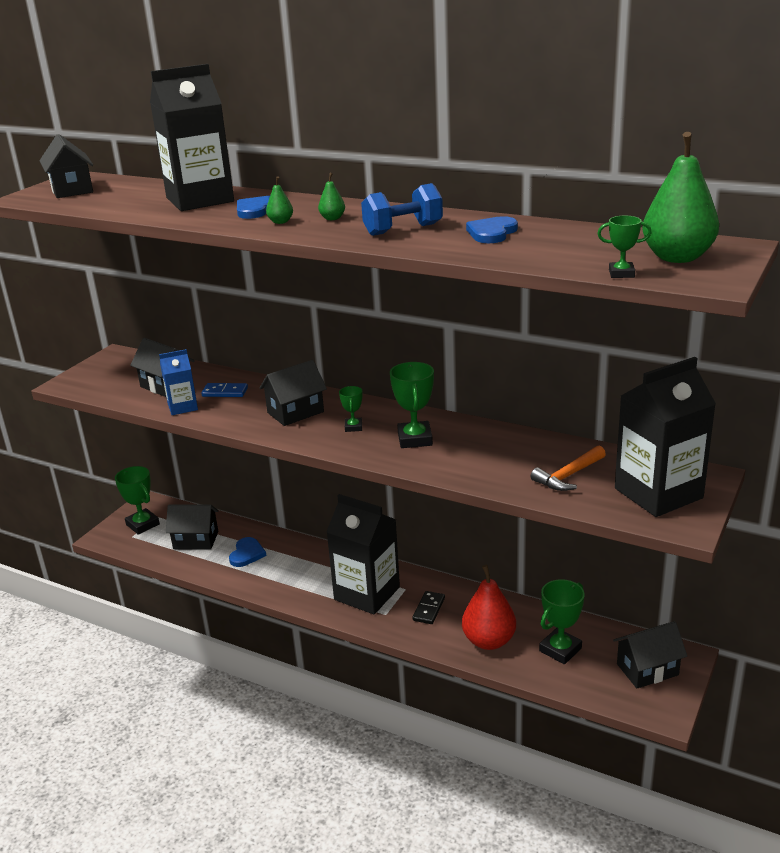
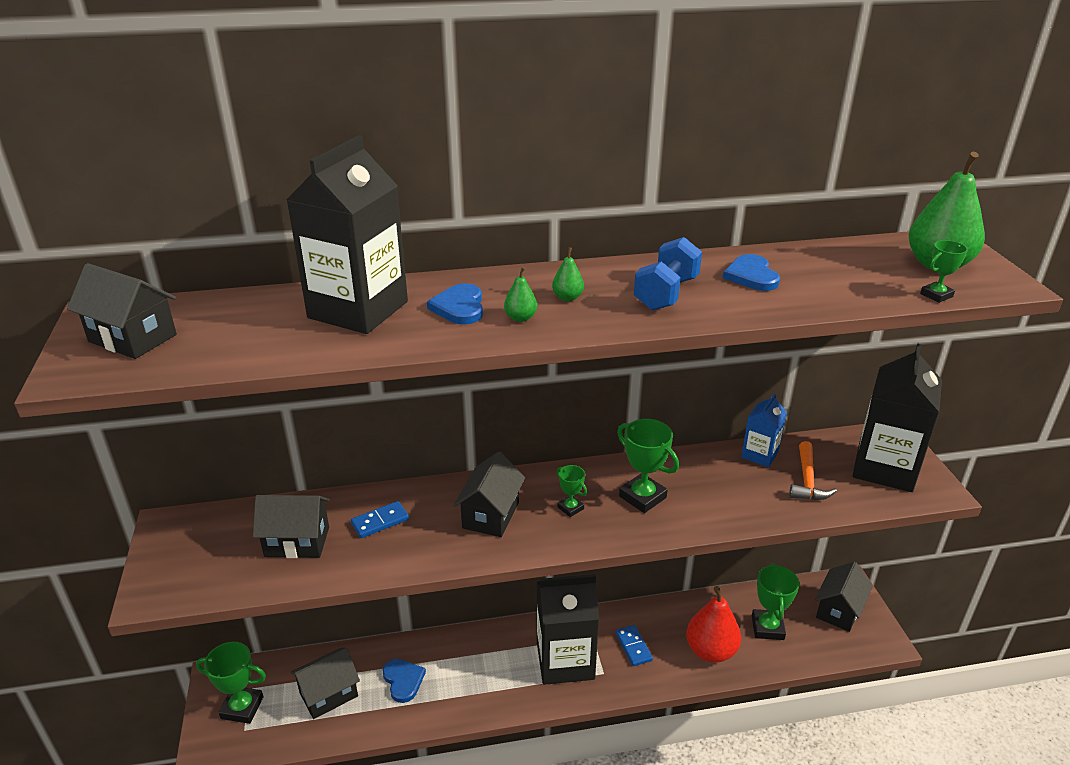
camera: 40 degrees left, 5 degrees up
blue carton [159,349,198,415] -> blue carton moved to [741,393,787,467]
black domino [412,591,445,624] -> blue domino [616,625,653,666]

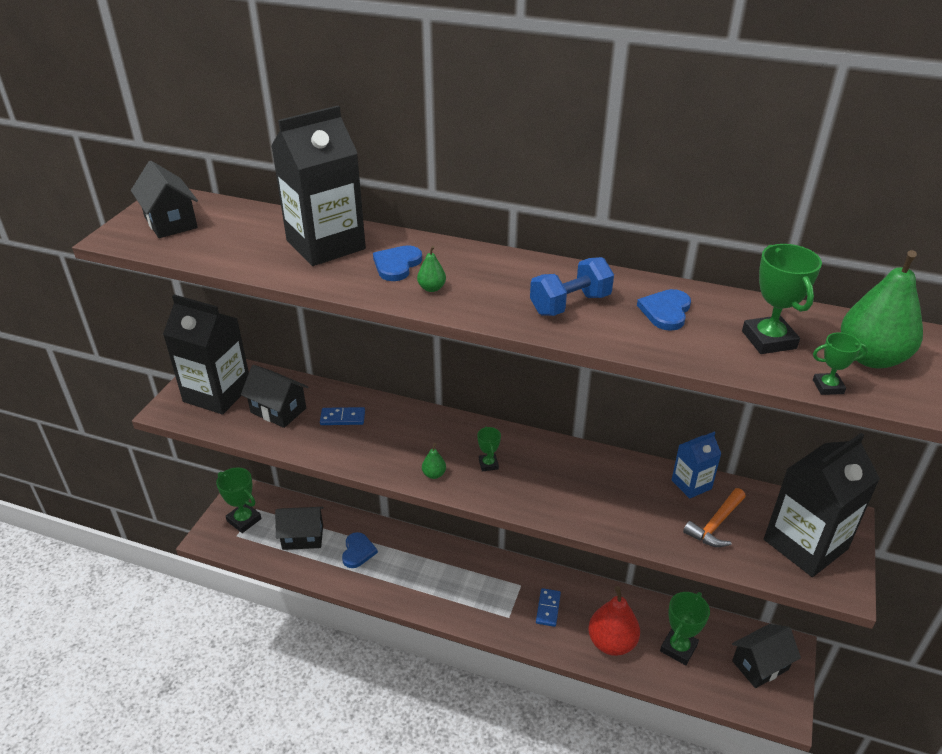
camera: 30 degrees right, 5 degrees up
black house [454,452,525,537] -> none
black carton [537,574,599,685] -> black carton moved to [163,295,249,414]
green pear [552,247,584,301] -> green pear moved to [422,443,446,479]
green trophy [617,419,679,513] -> green trophy moved to [742,244,822,354]

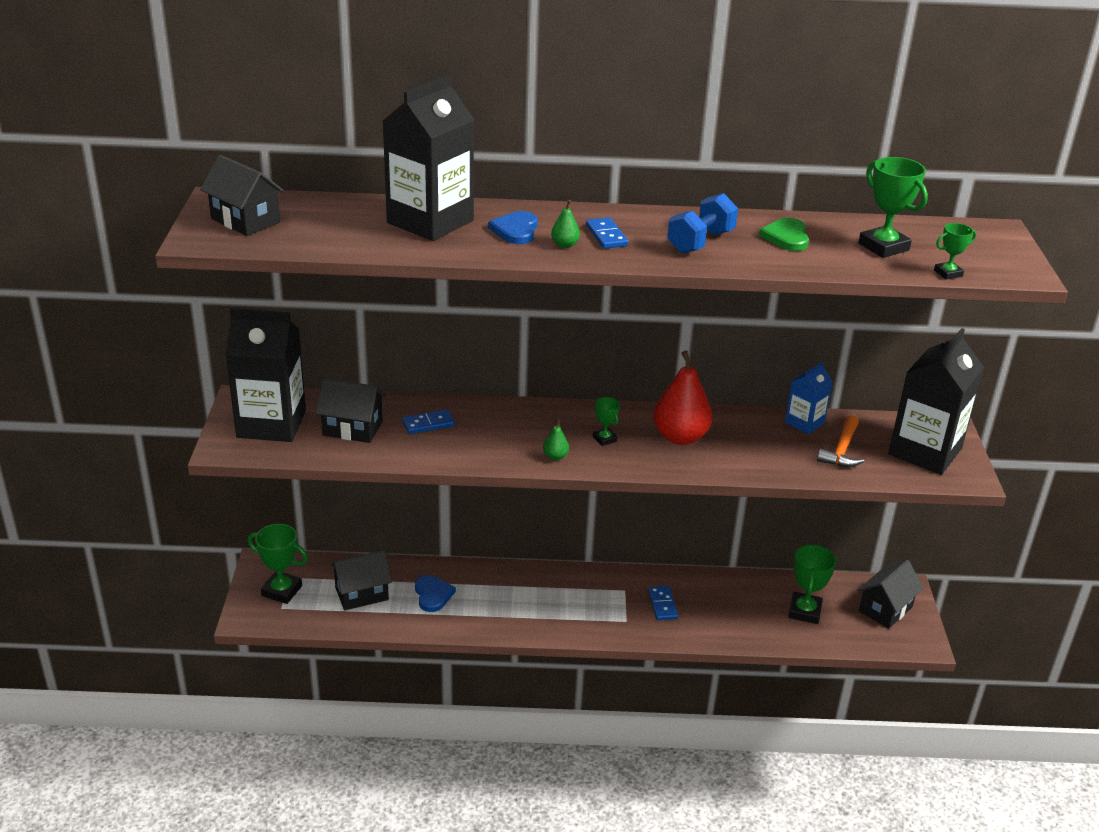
camera: 20 degrees left, 5 degrees down
red pear [588,586,640,656] -> red pear moved to [653,351,712,445]
blue heart [637,289,691,331] -> green heart [759,218,809,251]
green pear [841,250,923,369] -> none
none -> blue domino [586,217,628,249]

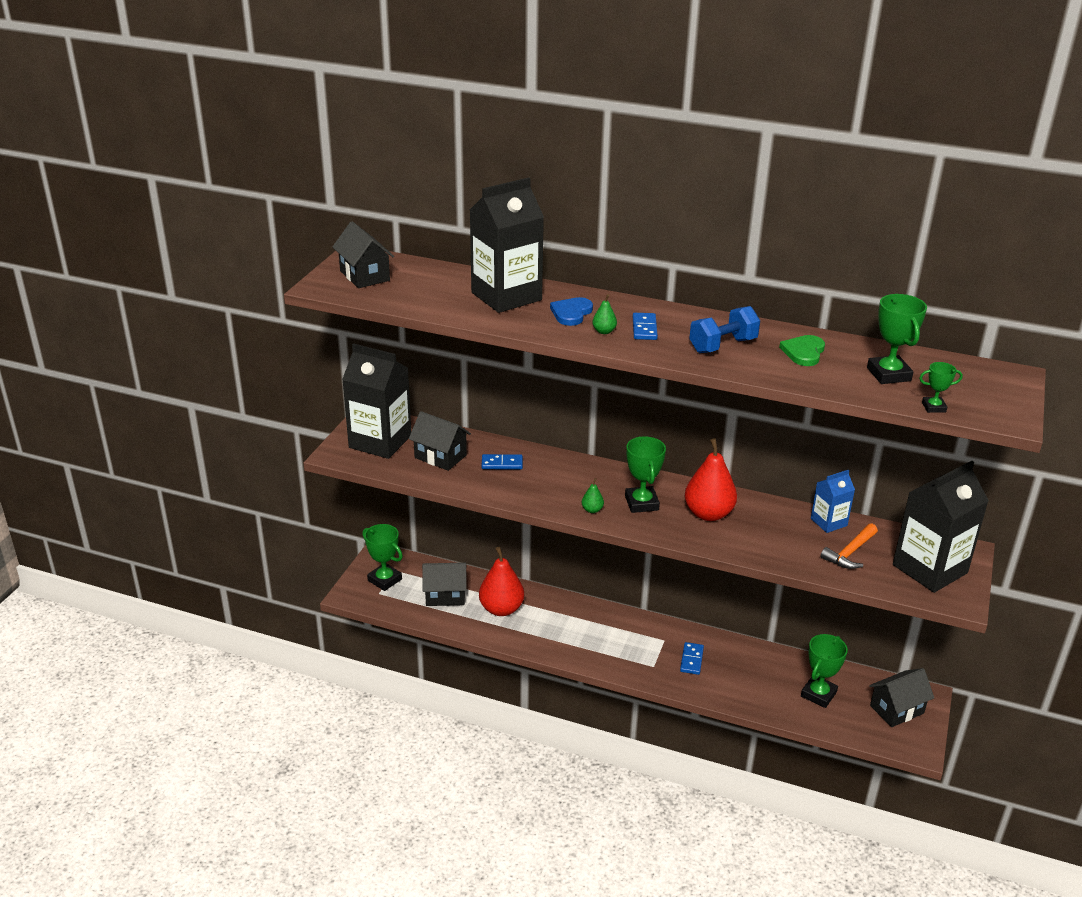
camera: 20 degrees right, 0 degrees up
blue heart [415,575,456,612] -> red pear [479,547,524,616]
green trophy [593,397,620,446] -> green trophy [625,436,666,513], size x1.81

